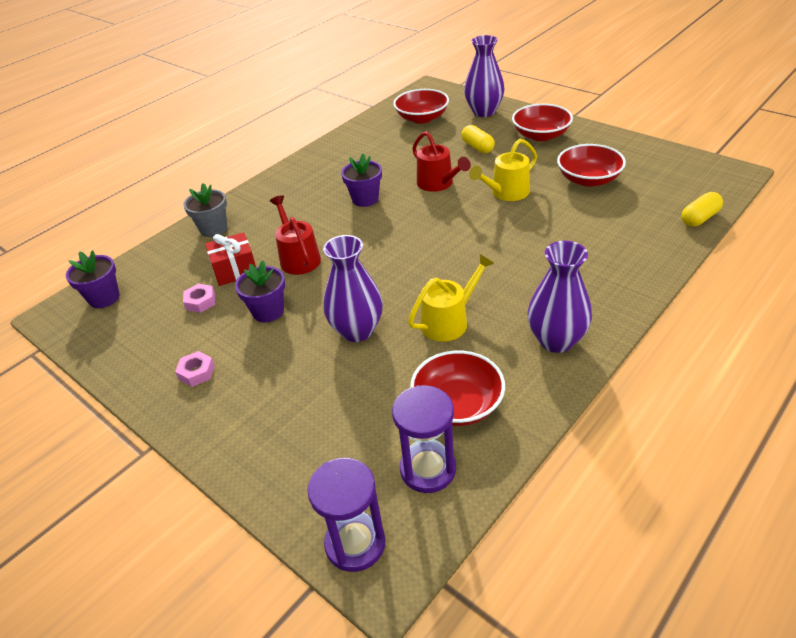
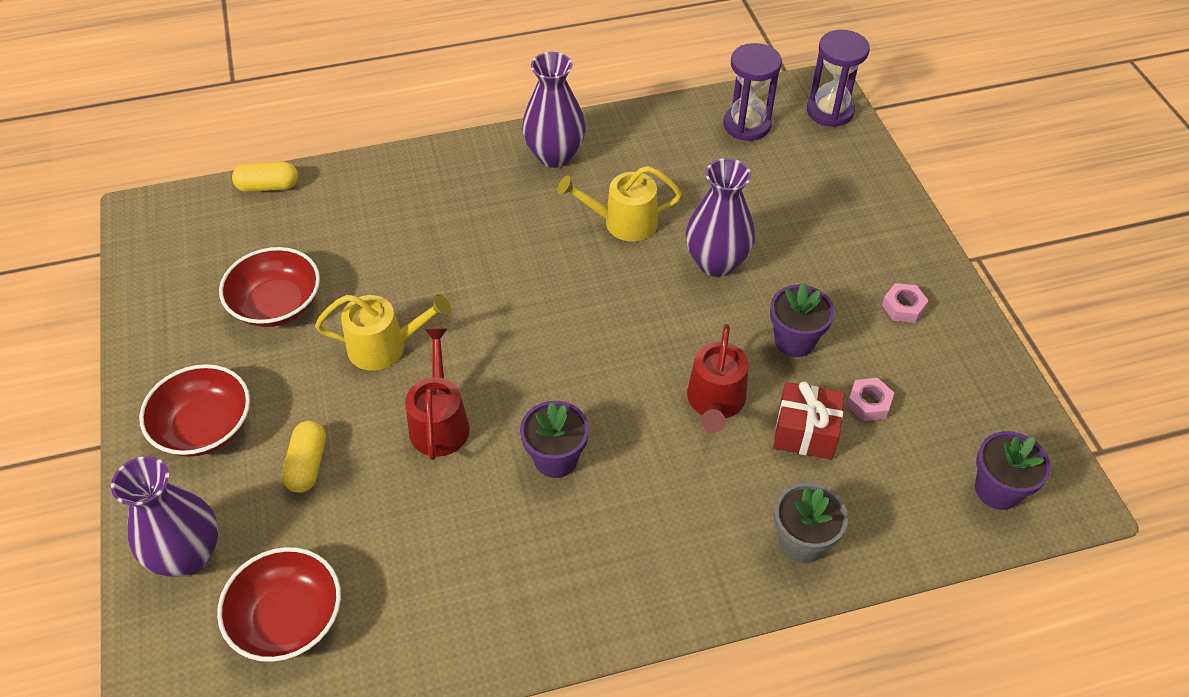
camera: 150 degrees left, 10 degrees up
red bowl [410,350,505,426] -> none

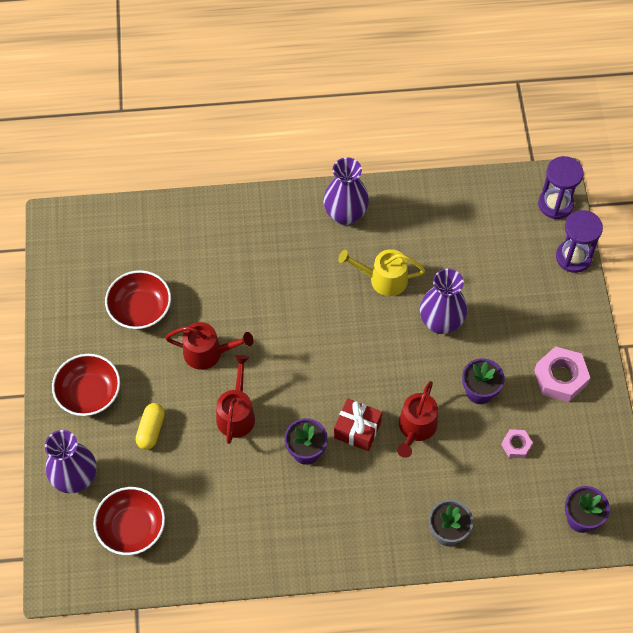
camera: 10 degrees right, 10 degrees up
yellow capsule [232,162,298,192] -> none
yellow watering can [315,294,451,371] -> red watering can [165,322,253,370]
purple hourglass [723,43,782,141] -> purple hourglass moved to [556,210,603,273]
red gift [773,381,844,460] -> red gift moved to [334,398,382,451]
pink nut [882,283,929,323] -> pink nut [534,346,590,402], size x1.84

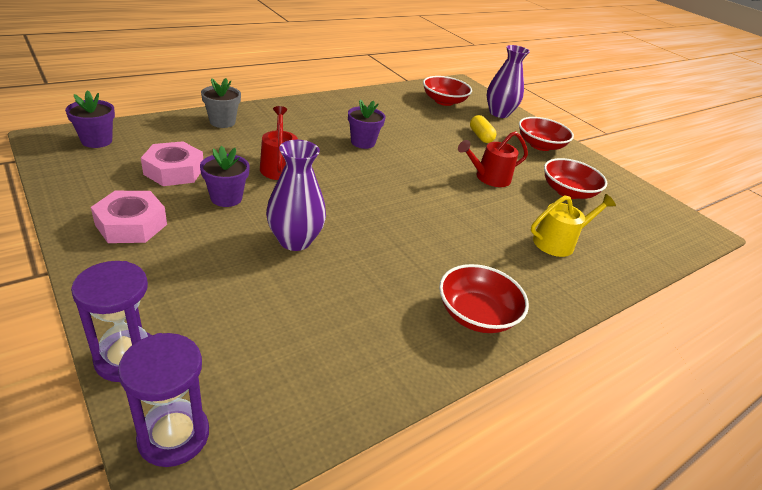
camera: 145 degrees right, 25 degrees down
red watering can [216,355,255,444] -> none
purple vase [323,157,369,225] -> red bowl [439,264,529,333]
red gift [334,398,382,451] -> none
yellow watering can [338,249,425,296] -> yellow watering can moved to [531,194,616,257]
pink nut [501,429,533,458] -> pink nut [141,141,203,186], size x1.84

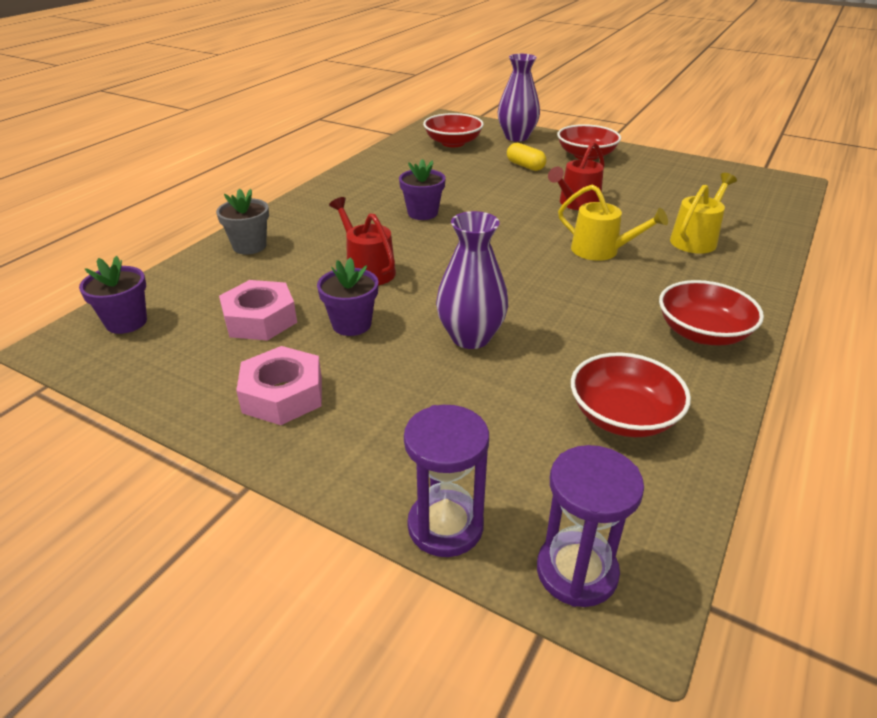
camera: 20 degrees left, 0 degrees up
red bowl [544,158,607,199] -> red bowl moved to [571,352,691,437]
none -> yellow watering can [558,185,668,261]

